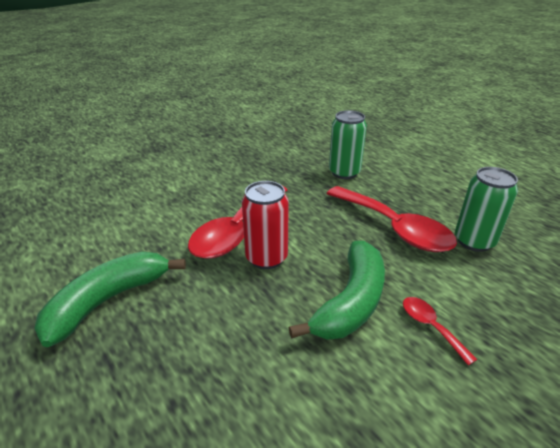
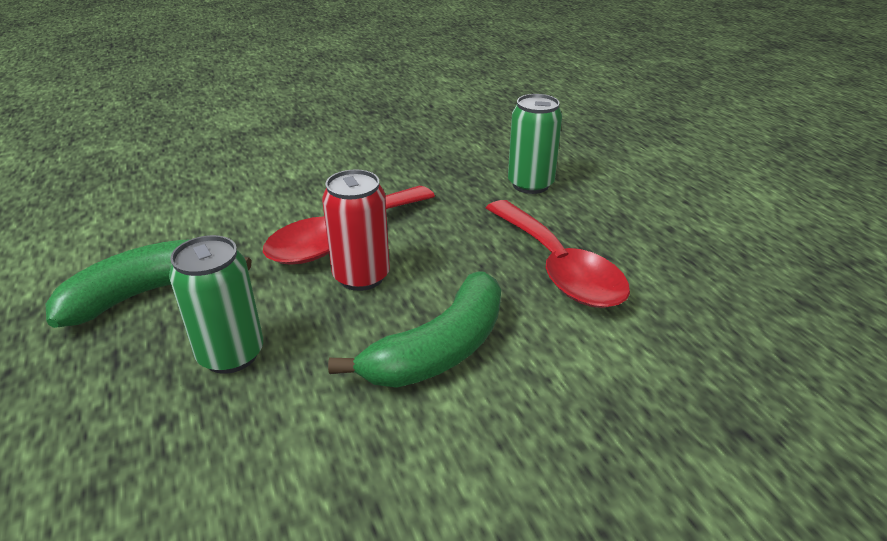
camera: 15 degrees right, 0 degrees up
red spoon [403,297,477,365] -> none
green can [455,167,518,252] -> green can moved to [169,235,263,374]

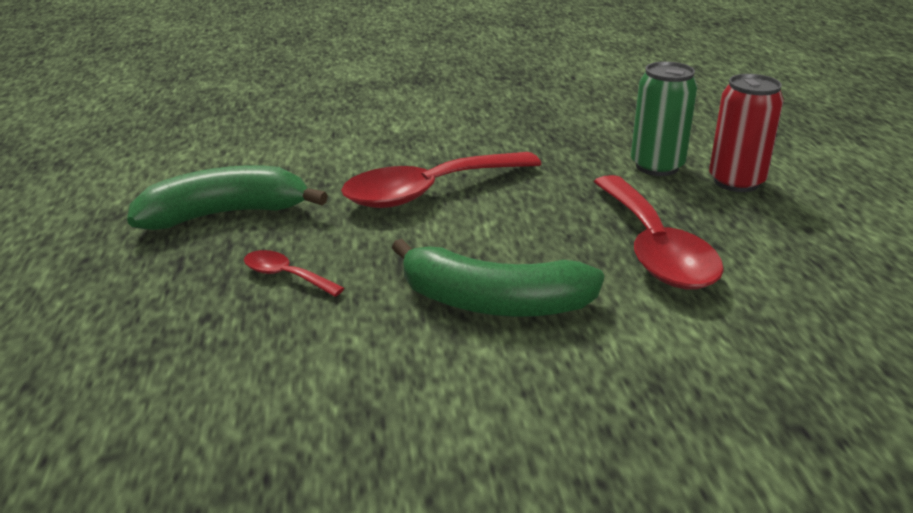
camera: 15 degrees right, 5 degrees down
green can [169,235,263,374] -> red spoon [244,250,344,297]
red can [322,169,390,291] -> red can moved to [709,74,784,192]
green banana [328,271,501,388] -> green banana turned 45 degrees clockwise [392,239,604,317]

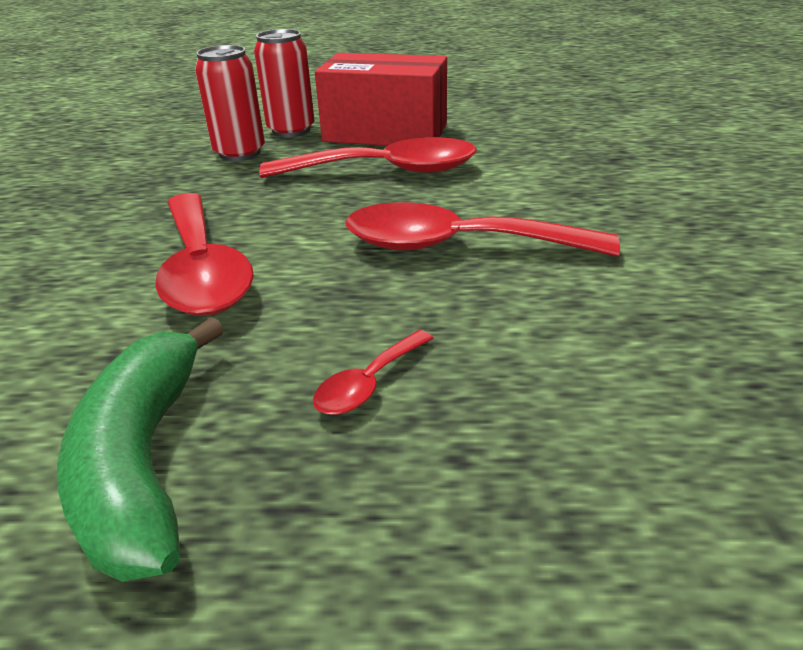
camera: 80 degrees left, 5 degrees up
green banana [392,239,604,317] -> red spoon [346,202,620,257]
green can [631,61,698,176] -> red can [195,45,265,161]
none -> red box [315,53,447,146]

